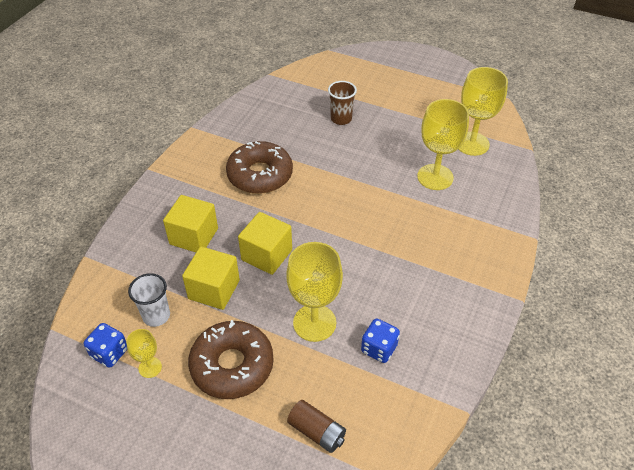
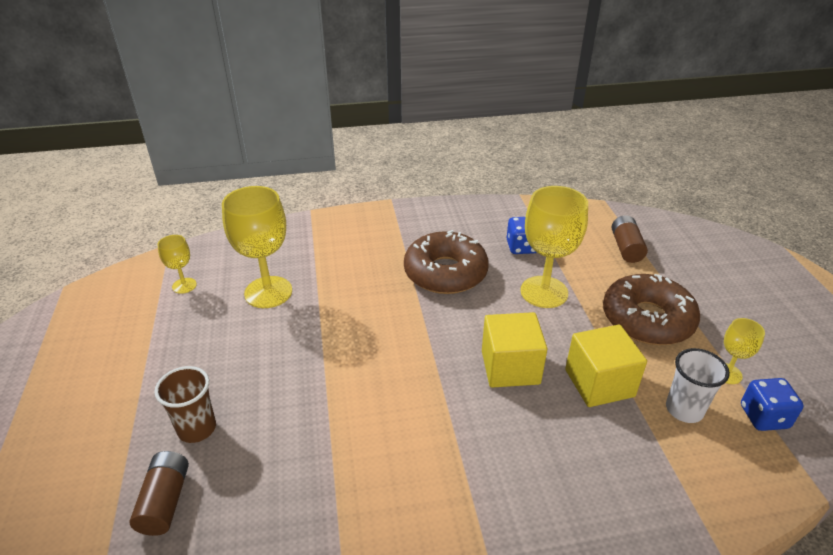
camera: 125 degrees left, 10 degrees down
yellow cube [163,195,218,252] -> none
brown donut [226,141,293,194] -> brown donut moved to [404,230,489,294]
yellow goblet [458,67,508,156] -> yellow goblet [158,235,197,294], size x0.50
none -> brown battery [130,451,189,536]

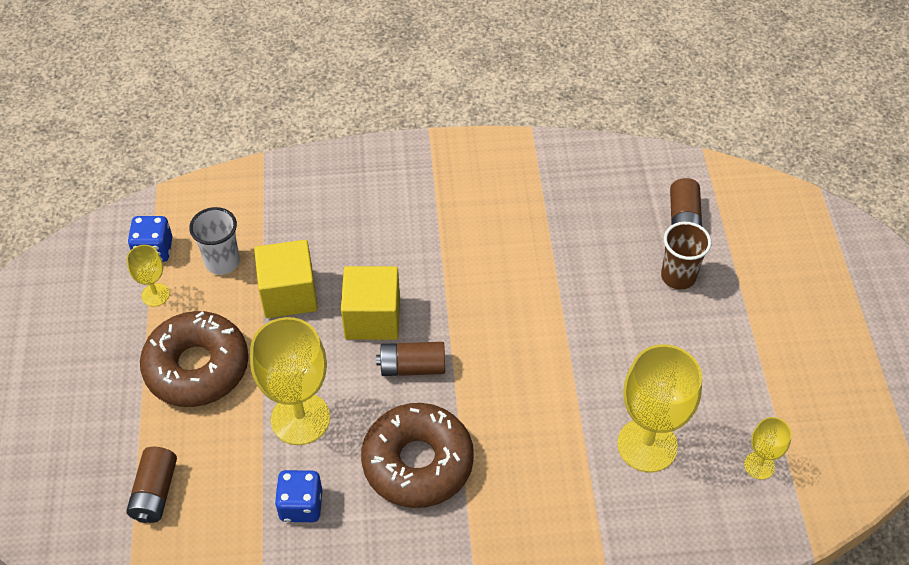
camera: 175 degrees left, 15 degrees up
none -> brown battery [376,342,445,376]

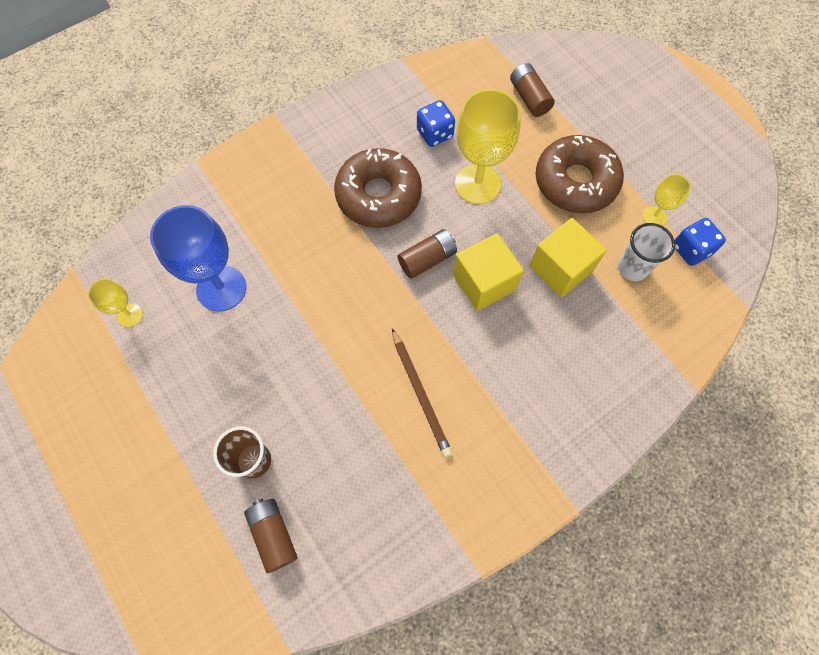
camera: 150 degrees right, 15 degrees up
yellow goblet [617,344,702,472] -> blue goblet [150,205,246,312]
none -> brown pencil [392,328,452,457]

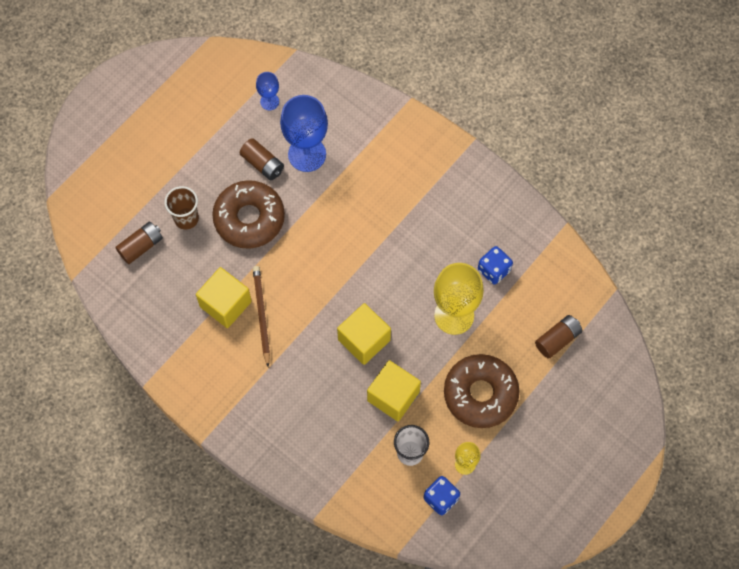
camera: 75 degrees right, 0 degrees up
yellow goblet [88,279,143,327] -> blue goblet [256,72,279,111]
brown donut [334,148,422,228] -> brown donut moved to [212,180,285,249]
brown pencil [392,328,452,457] -> brown pencil turned 120 degrees clockwise [253,266,270,367]
brown battery [398,229,457,279] -> brown battery moved to [240,138,284,180]
none -> yellow cube [196,267,252,328]

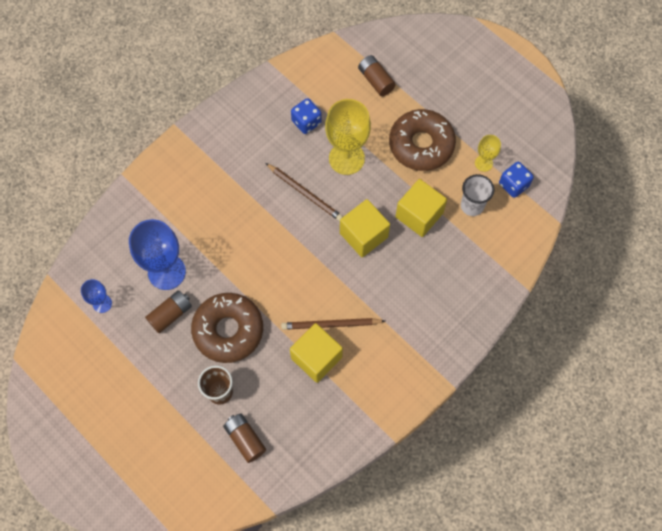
camera: 85 degrees left, 0 degrees up
none -> brown pencil [266,163,343,221]

